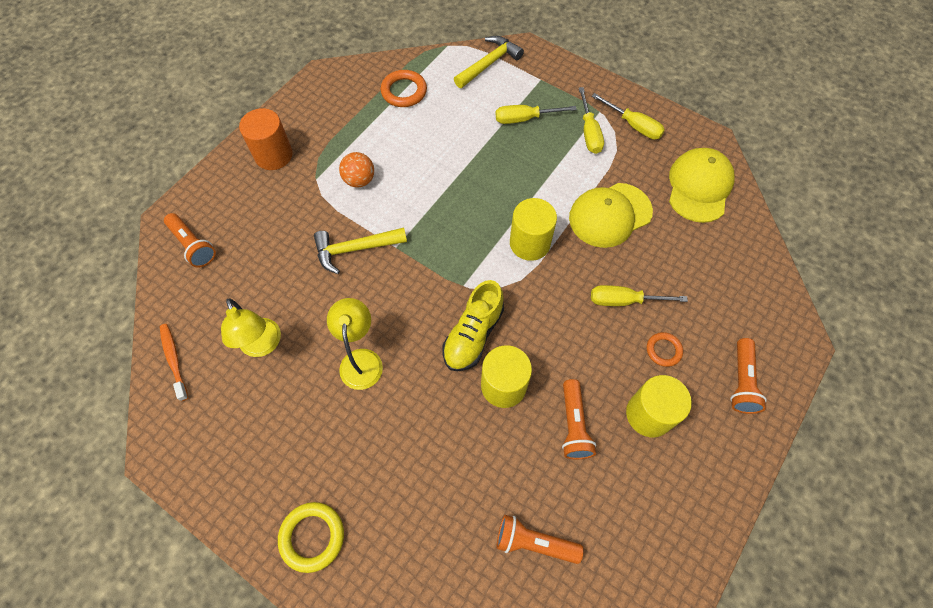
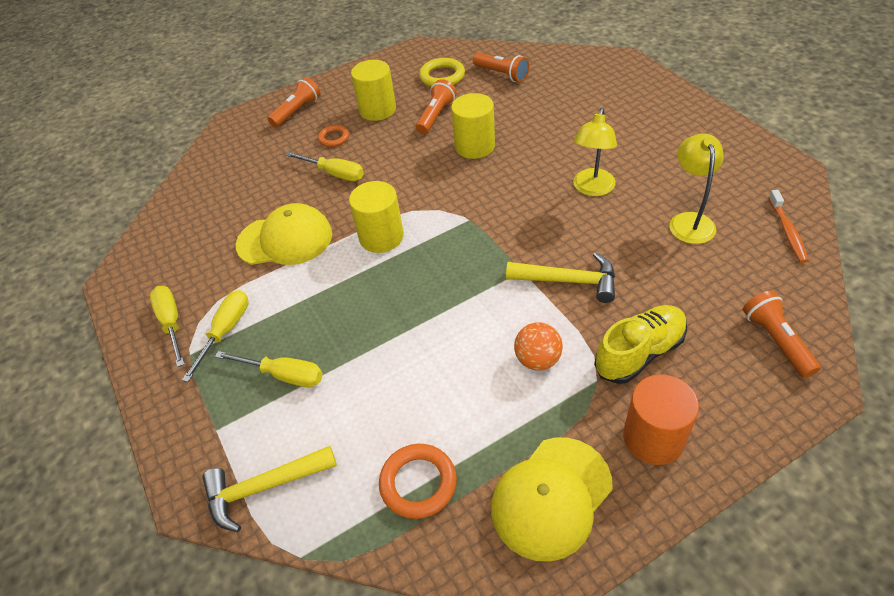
camera: 150 degrees left, 15 degrees down
yellow ring [278,502,344,573] -> yellow ring moved to [419,58,465,87]
yellow shoe [442,280,504,371] -> yellow shoe moved to [594,305,687,384]
yellow cap [669,148,735,223] -> yellow cap moved to [491,437,613,562]

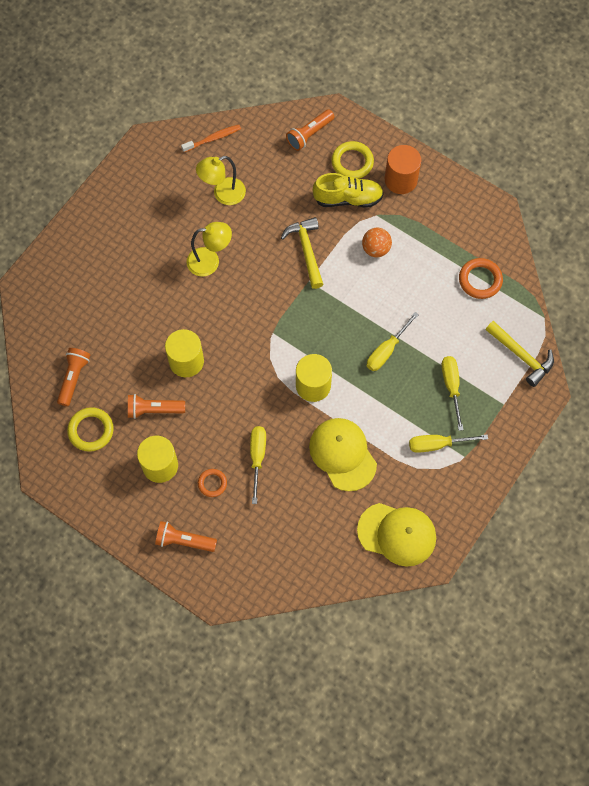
camera: 120 degrees left, 20 degrees up
yellow screwdriver [150,286,184,367] -> yellow screwdriver moved to [367,312,419,371]
yellow cap [491,437,613,562] -> yellow cap moved to [357,503,436,567]
yellow shoe [594,305,687,384] -> yellow shoe turned 150 degrees clockwise [313,173,384,207]
none -> yellow ring [331,141,374,179]

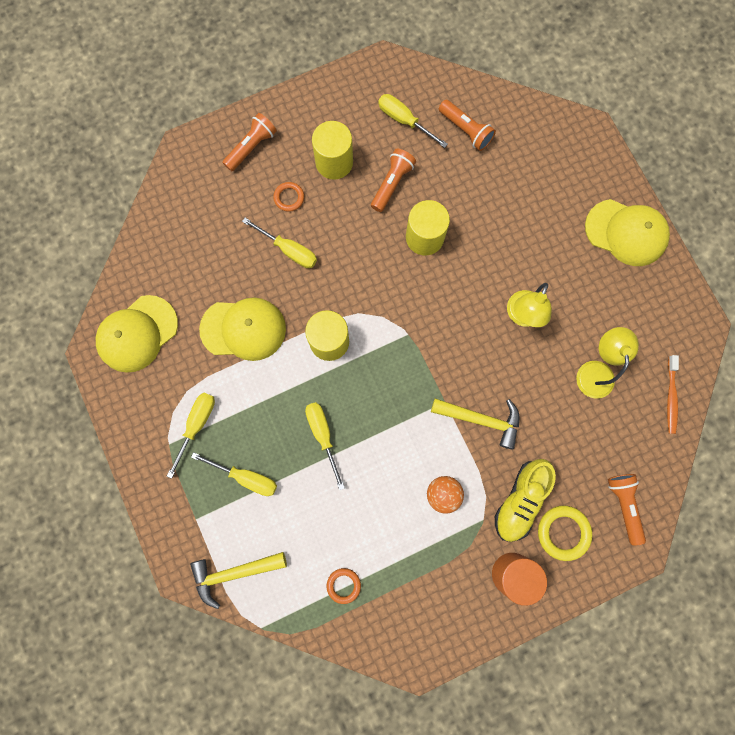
camera: 120 degrees right, 10 degrees up
yellow ring [67,407,114,452] -> yellow screwdriver [378,94,448,148]
orange ring [459,258,503,299] -> orange ring [327,568,361,604], size x0.63
none -> yellow cap [585,199,670,266]

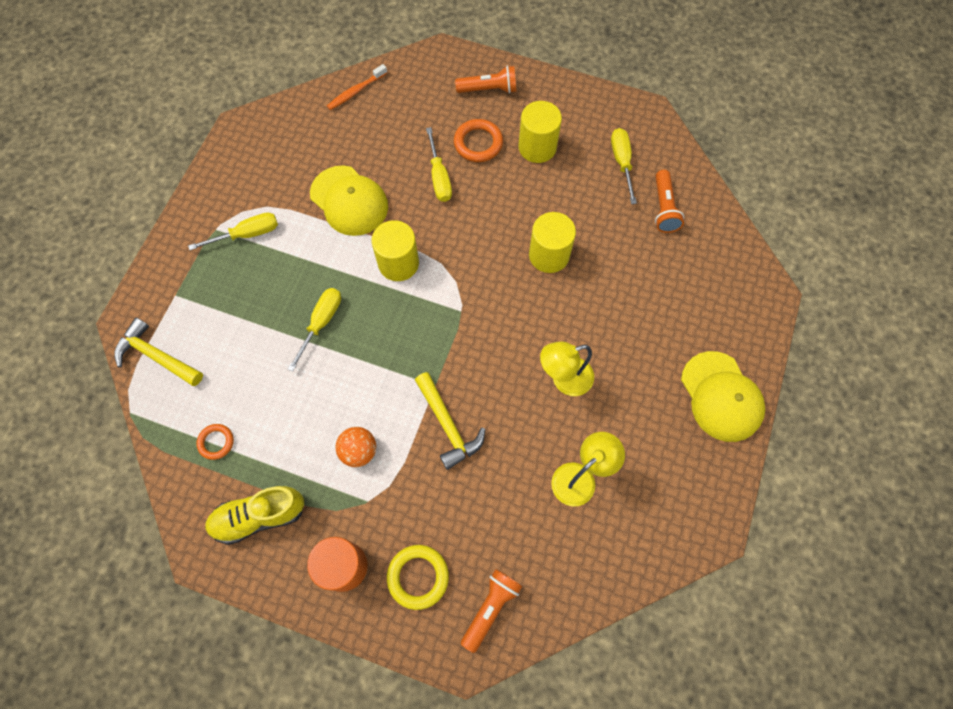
camera: 45 degrees right, 10 degrees down
yellow cap [96,295,178,373] -> none
yellow screwdriver [191,452,277,496] -> none
orange ring [273,182,304,212] -> orange ring [454,119,503,162], size x1.59
orange flashlight [371,149,416,212] -> none
yellow shoe [495,459,556,542] -> yellow shoe moved to [205,486,305,545]
orange toothbrush [667,355,679,434] -> orange toothbrush moved to [327,64,387,110]

